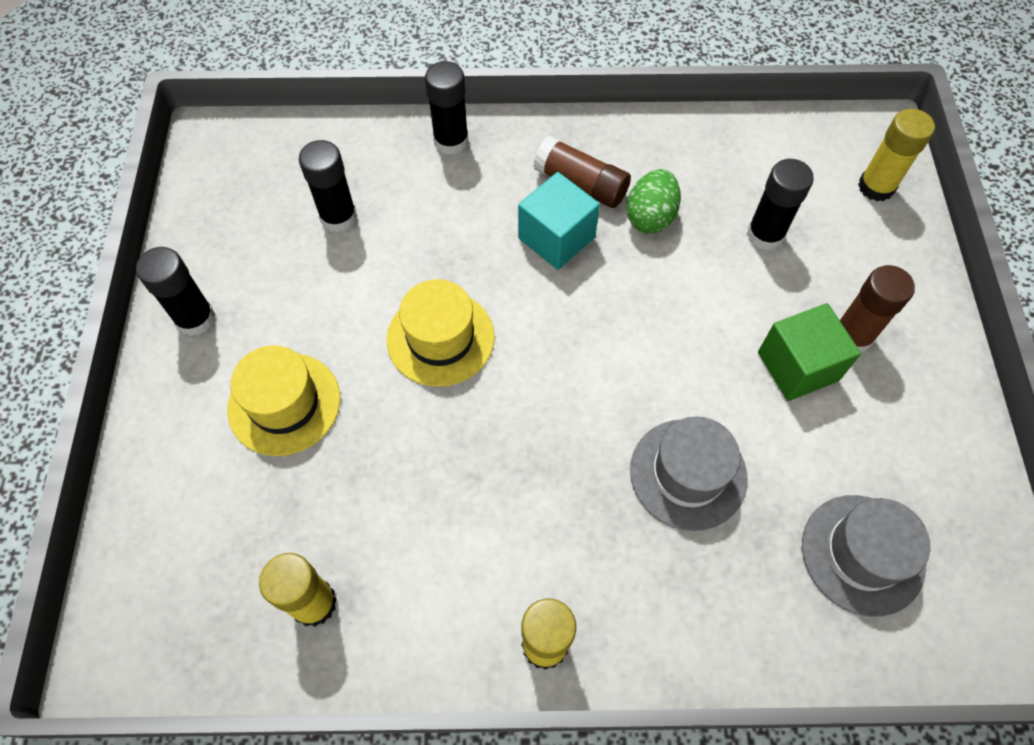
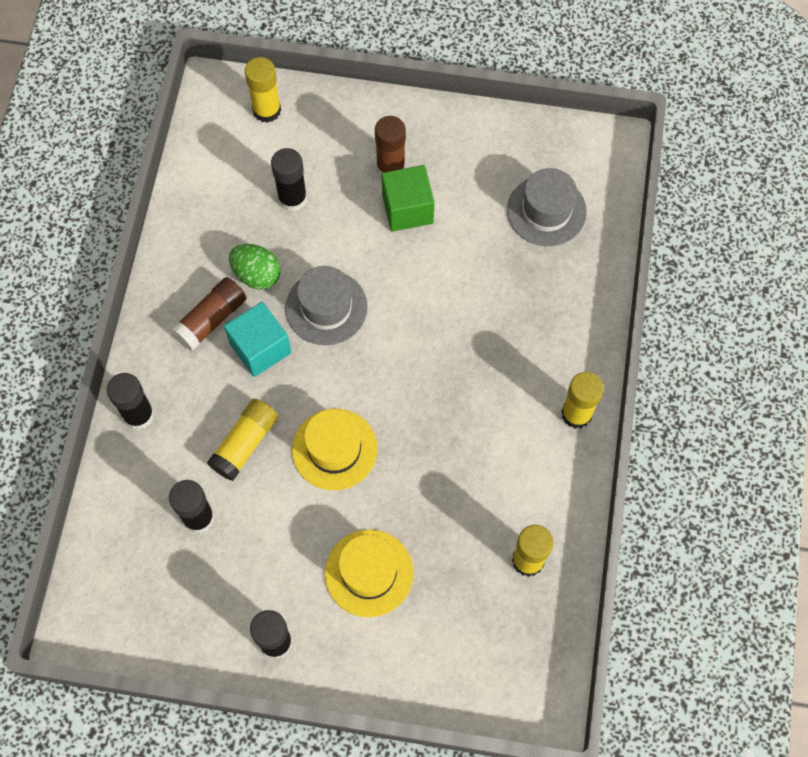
camera: 80 degrees left, 5 degrees up
grey hat [630,416,748,531] -> grey hat moved to [285,266,368,345]
none -> yellow glue stick [207,399,278,481]

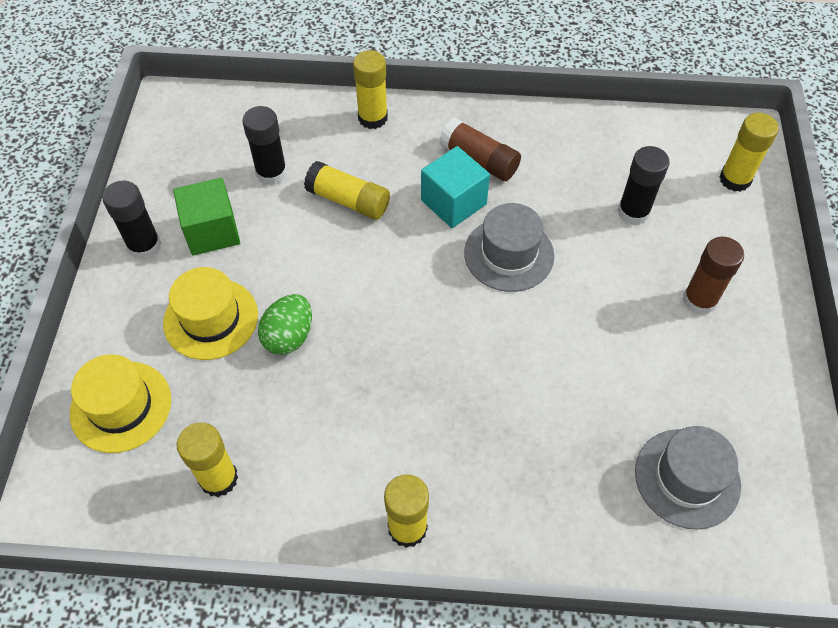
camera: 85 degrees right, 10 degrees down
black glue stick [107,373,155,430] -> yellow glue stick [353,50,388,129]
green egg [229,244,281,290] -> green egg moved to [258,294,312,355]
yellow hat [292,409,378,491] -> yellow hat moved to [70,354,171,453]
green cube [382,165,435,232] -> green cube moved to [173,178,240,256]

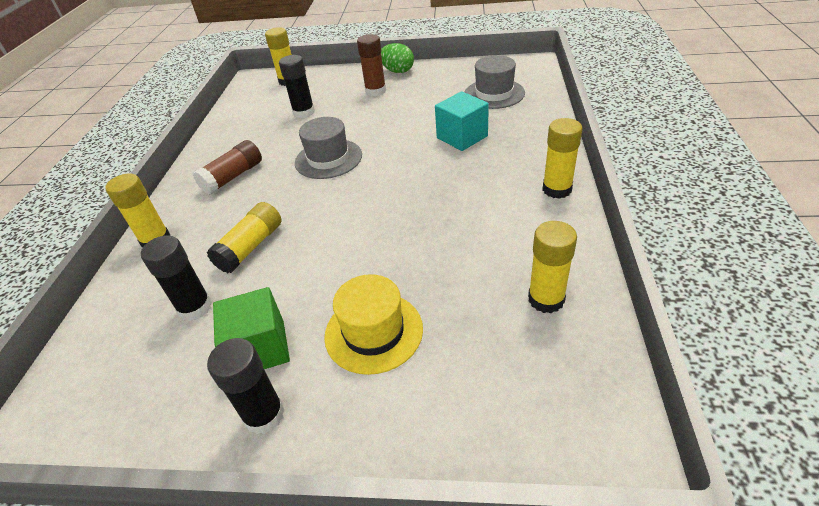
camera: 85 degrees left, 15 degrees down
yellow hat [70,354,171,453] -> none
green egg [258,294,312,355] -> green egg moved to [381,43,414,73]
turquoise cube [421,146,490,228] -> turquoise cube moved to [435,91,489,151]

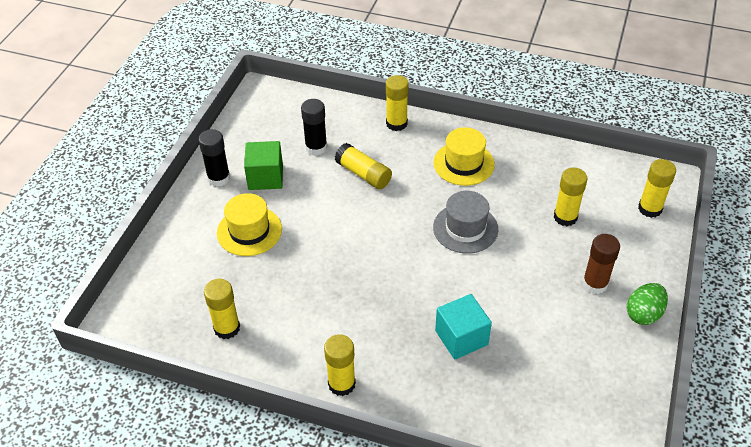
camera: 100 degrees right, 5 degrees up
brown glue stick [193,140,262,195] -> yellow hat [433,127,495,186]
black glue stick [279,55,315,118] -> yellow glue stick [554,168,587,226]
grey hat [465,55,525,109] -> none

